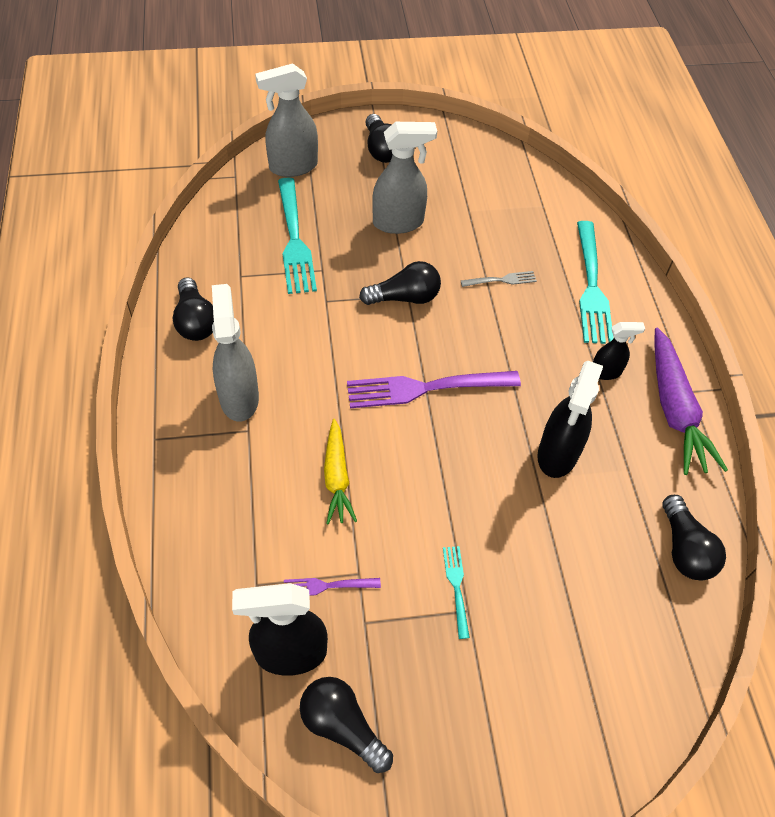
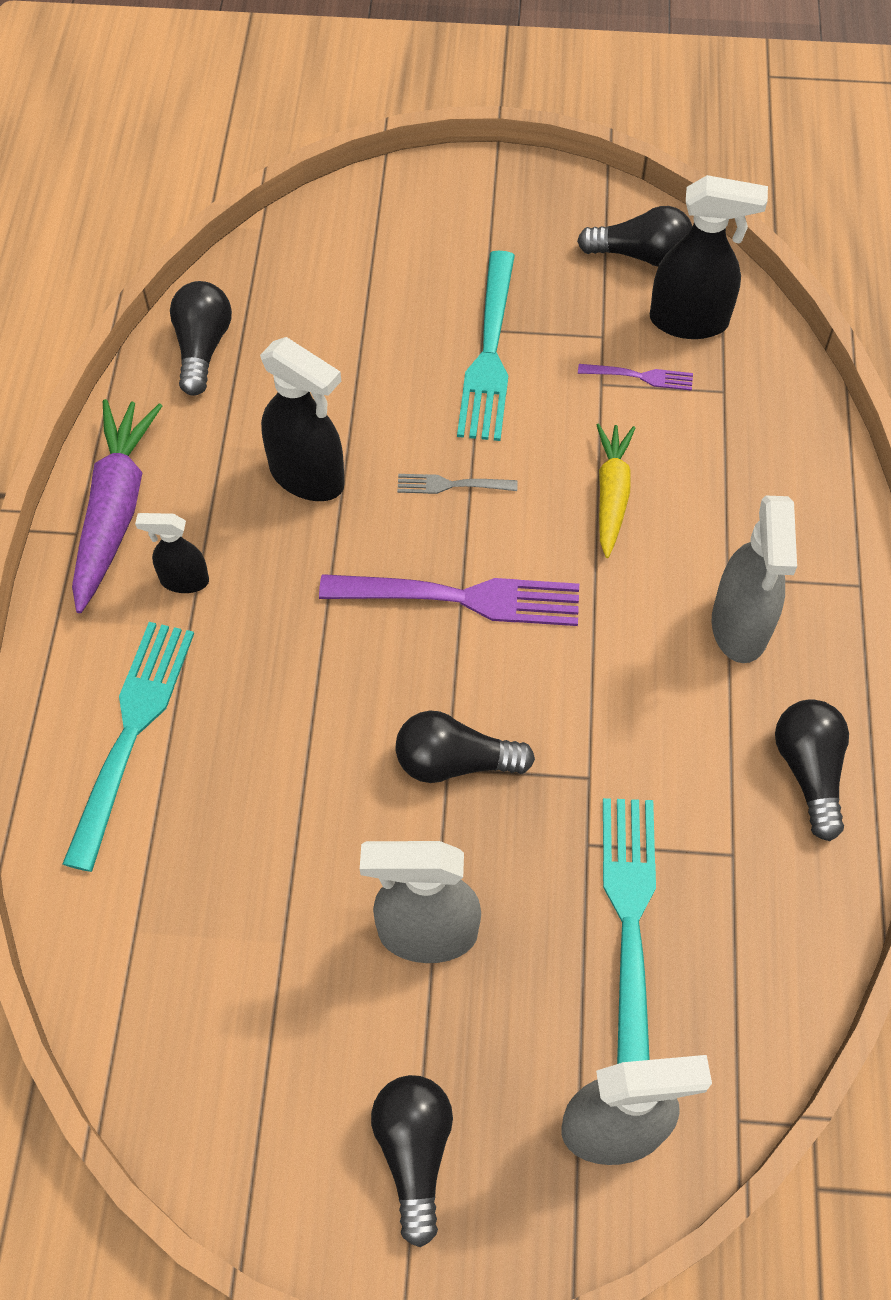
camera: 165 degrees left, 5 degrees up
black light bulb [300,677,393,773] -> black light bulb turned 45 degrees counterclockwise [577,206,692,266]
turquoise fork [443,546,470,639] -> turquoise fork [457,251,515,441], size x2.07
grey fork [461,271,537,287] -> grey fork moved to [397,474,518,494]
black spray bottle [537,361,603,478] -> black spray bottle turned 90 degrees clockwise [260,337,345,501]

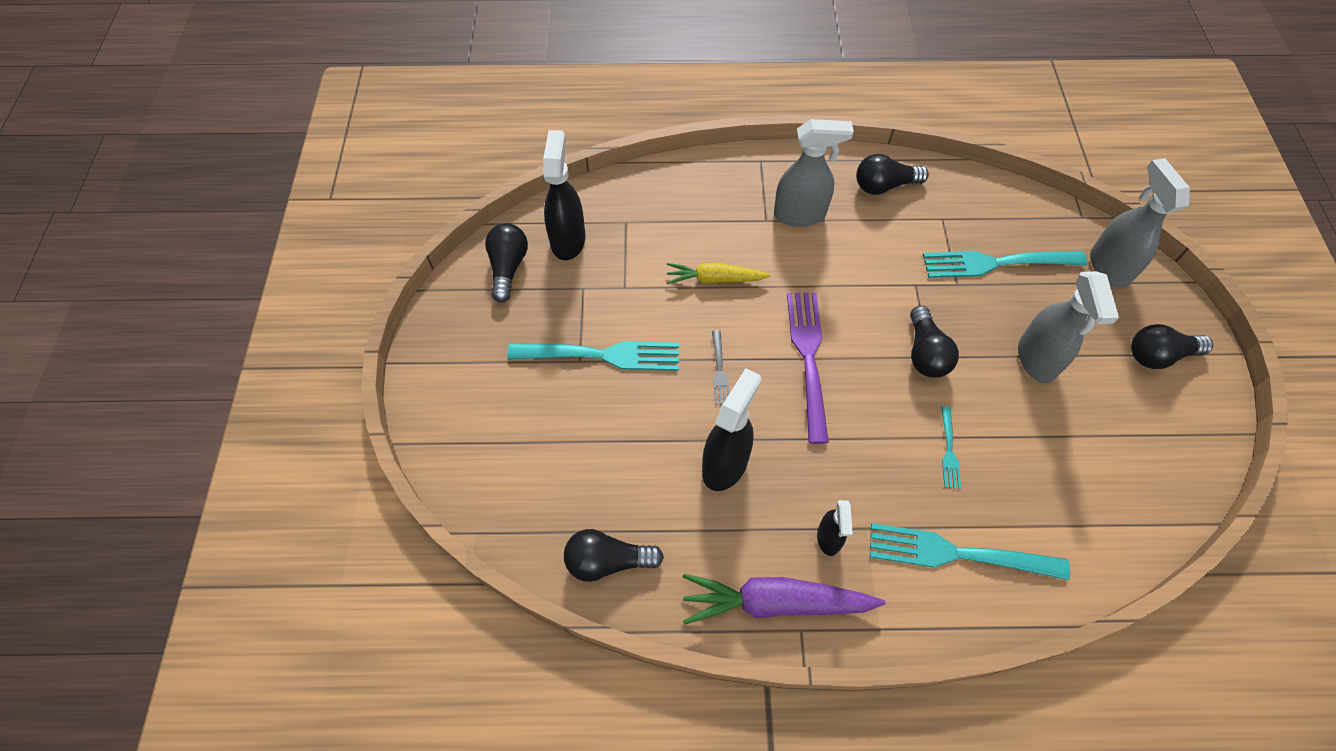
camera: 95 degrees left, 0 degrees up
purple fork [578,364,693,391] -> none
none -> turquoise fork [941,406,961,489]

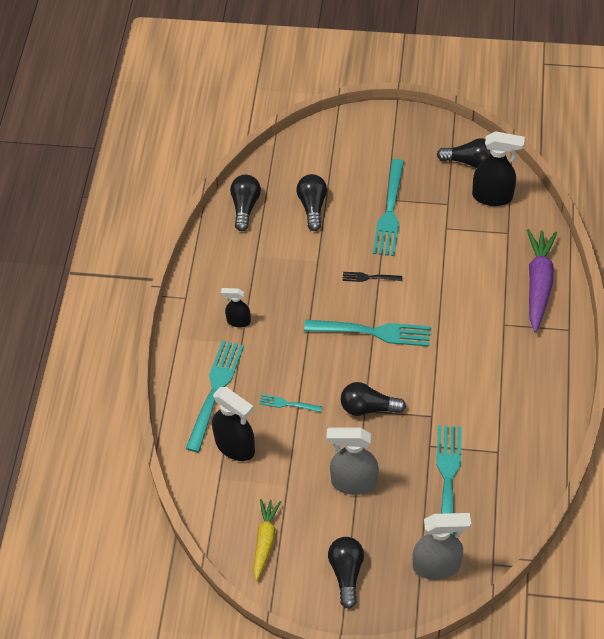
camera: 100 degrees right, 5 degrees down
yellow carrot [667,263,770,284] -> yellow carrot moved to [254,499,281,581]
purple carrot [683,574,885,625] -> purple carrot moved to [527,229,557,332]
black spray bottle [702,368,761,491] -> black spray bottle moved to [212,387,255,461]
grey fork [712,330,730,405] -> black fork [343,272,402,282]
grey spray bottle [774,119,854,227] -> none
purple fork [787,293,829,444] -> turquoise fork [304,320,431,346]
black light bulb [856,154,929,195] -> black light bulb moved to [297,174,327,231]

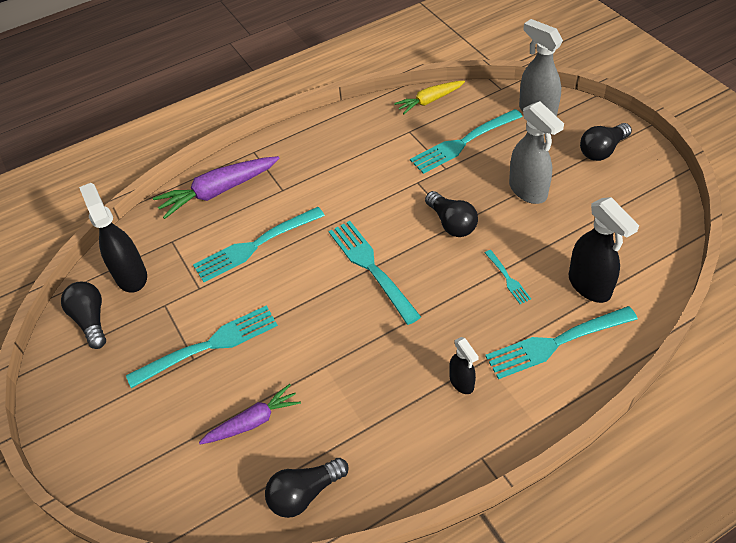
camera: 125 degrees left, 5 degrees down
black spray bottle [212,387,255,461] -> black spray bottle turned 150 degrees clockwise [569,197,639,303]
yellow carrot [254,499,281,581] -> yellow carrot moved to [394,81,465,114]
black light bulb [297,174,327,231] -> purple carrot [199,384,301,444]
black fork [343,272,402,282] -> none
none -> turquoise fork [193,207,325,282]

